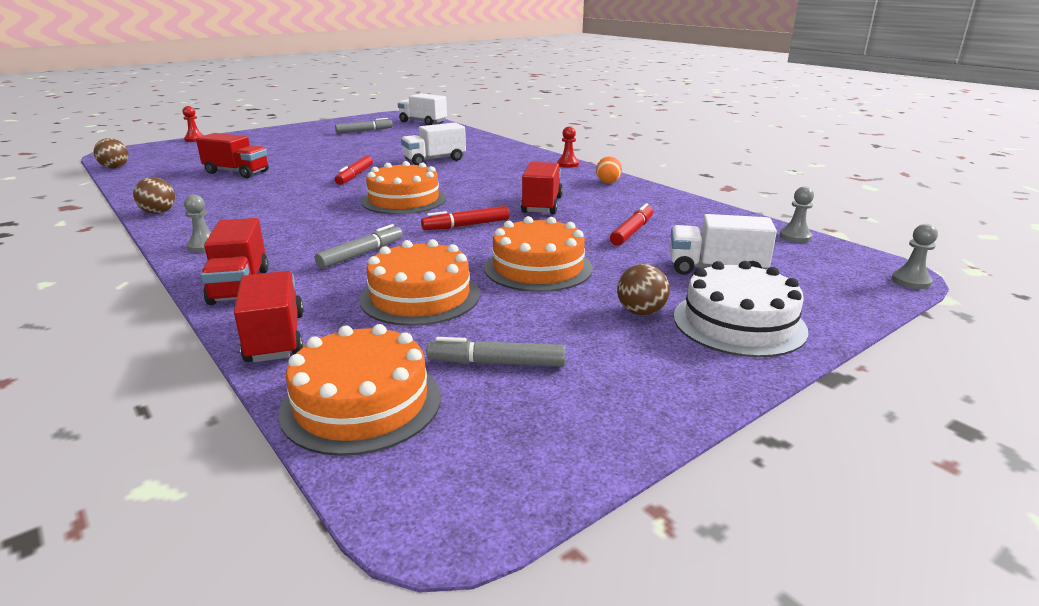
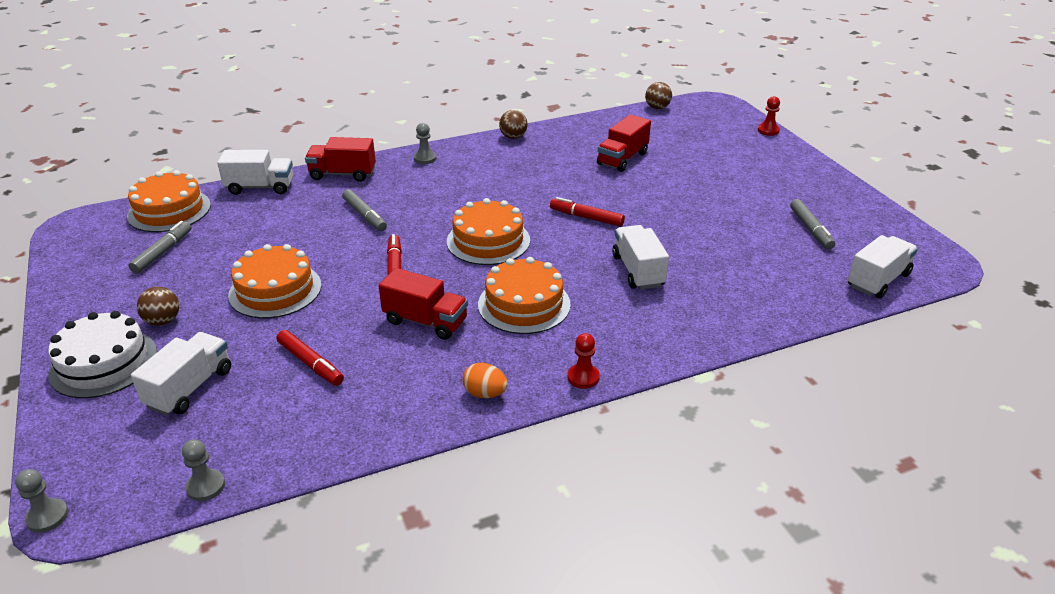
camera: 105 degrees right, 10 degrees up
red truck [234,271,304,362] -> white truck [217,150,293,195]
orange cake [360,239,480,326] -> orange cake moved to [478,257,571,334]

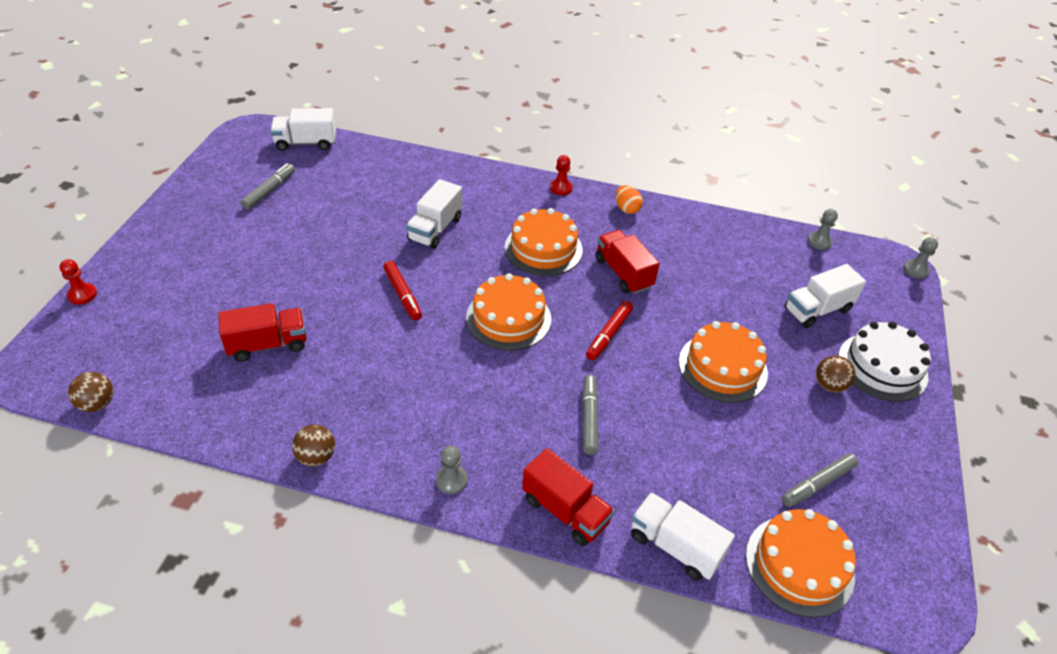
camera: 145 degrees left, 10 degrees up
red marker [277,330,344,386] -> none

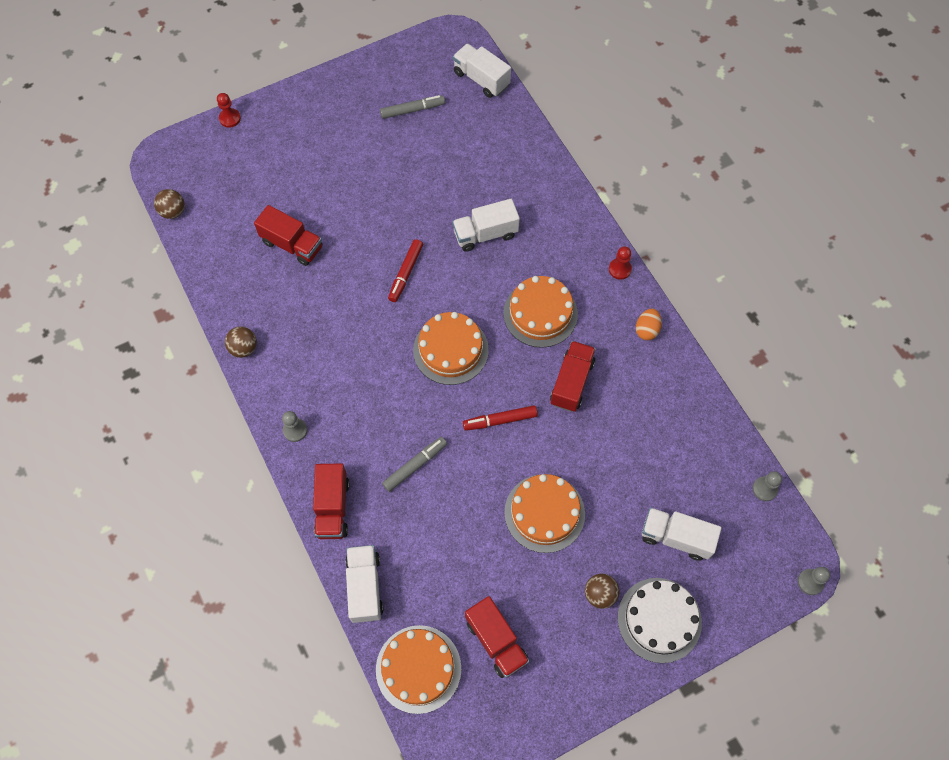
camera: 50 degrees right, 20 degrees up
grey marker [782,453,859,507] -> red truck [465,596,529,678]

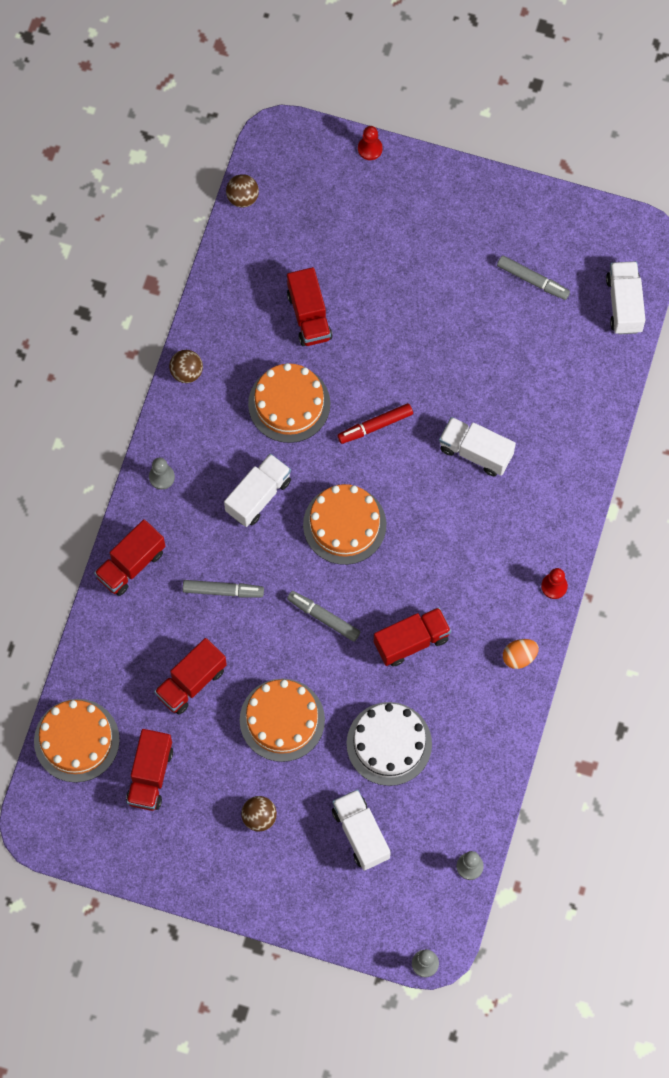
camera: 45 degrees right, 5 degrees up
white truck [346,545,383,623] -> white truck moved to [224,453,291,527]
red marker [463,405,538,431] -> grey marker [287,591,360,642]
orange cake [503,276,578,348] -> orange cake moved to [248,363,330,443]
white cake [617,578,702,663] -> white cake moved to [347,702,432,786]
none -> red truck [154,638,227,715]

